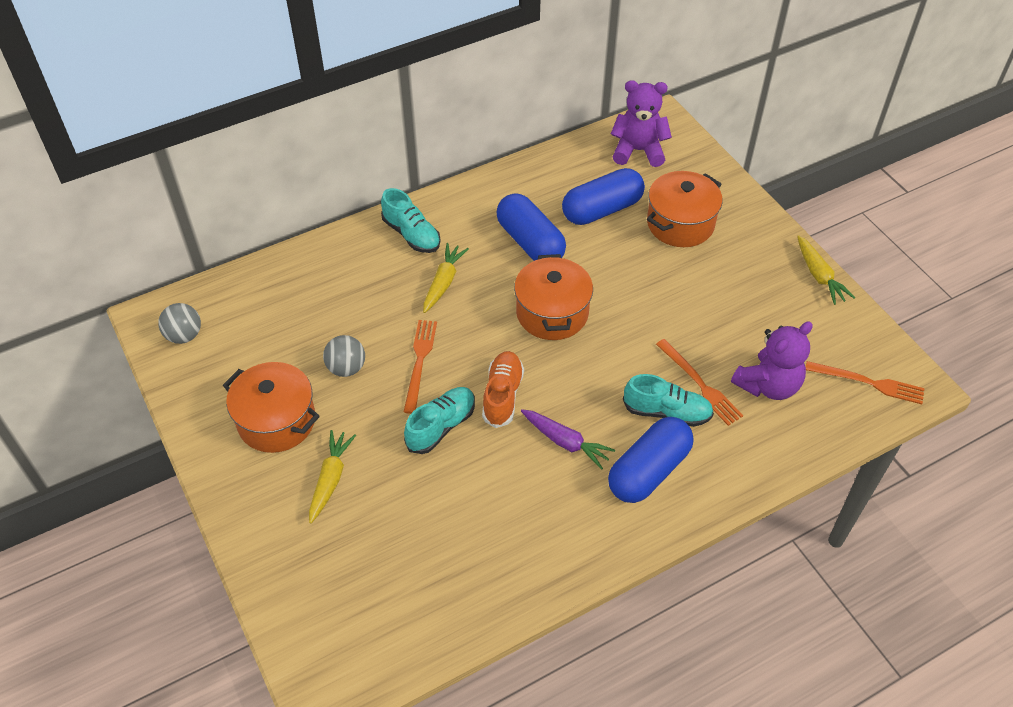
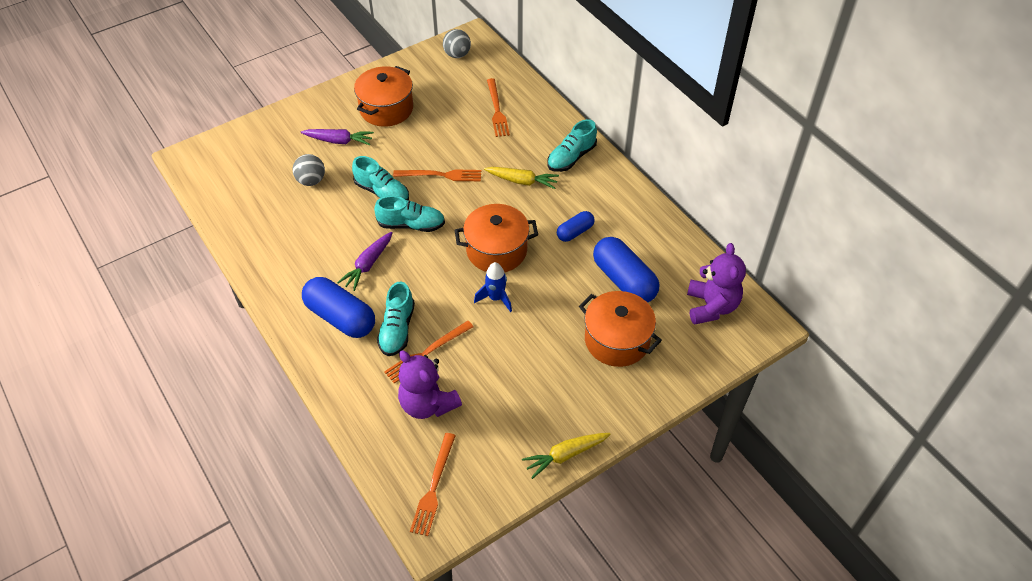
camera: 85 degrees right, 0 degrees up
yellow carrot [309,430,356,524] -> purple carrot [301,129,374,145]
grey ball [323,335,365,377] -> grey ball moved to [293,154,325,186]
orange shoe [482,351,524,428] -> turquoise shoe [374,196,445,232]
blue capsule [496,193,566,261] -> blue capsule [557,211,594,242], size x0.55
none -> blue rocket [474,262,512,312]
none -> orange fork [487,78,510,137]

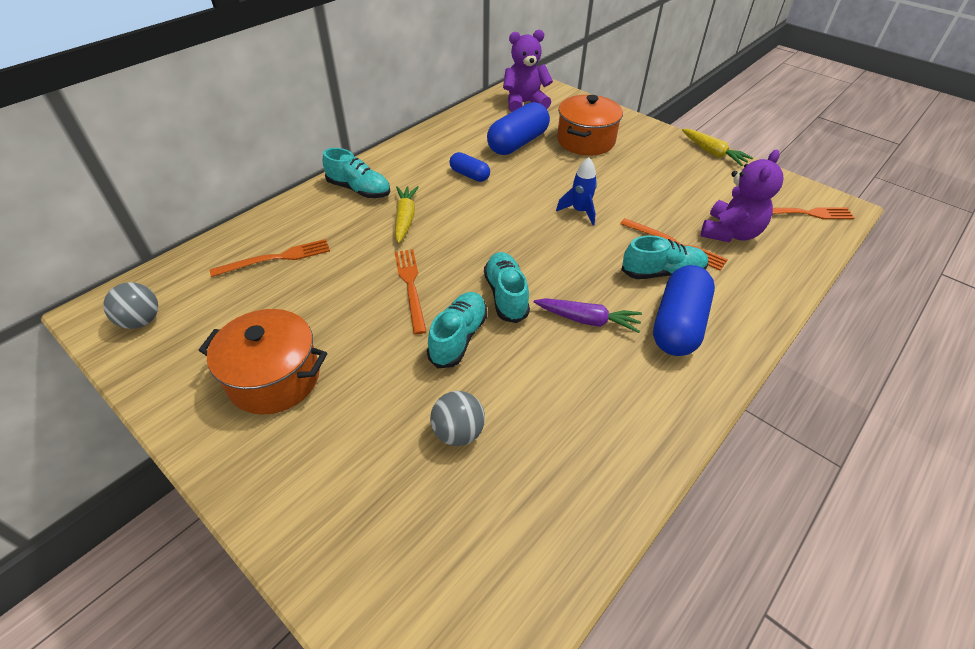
camera: 105 degrees left, 5 degrees down
purple carrot [301,129,374,145] -> none
orange pot [455,204,538,272] -> none

